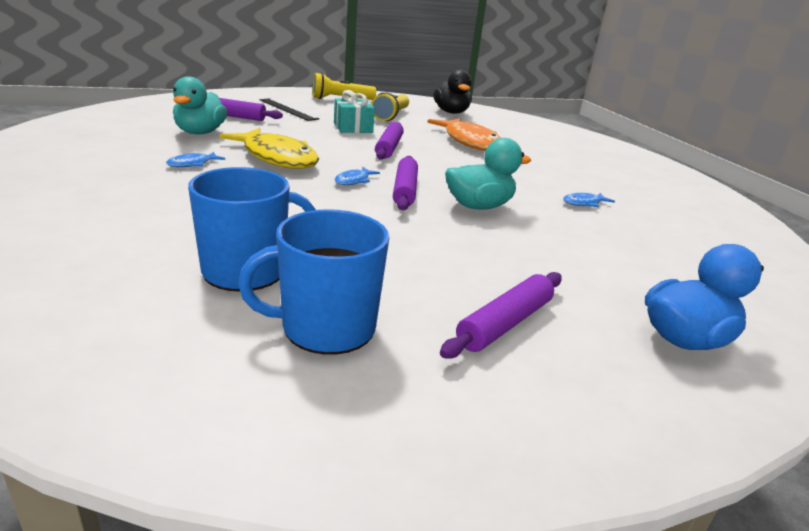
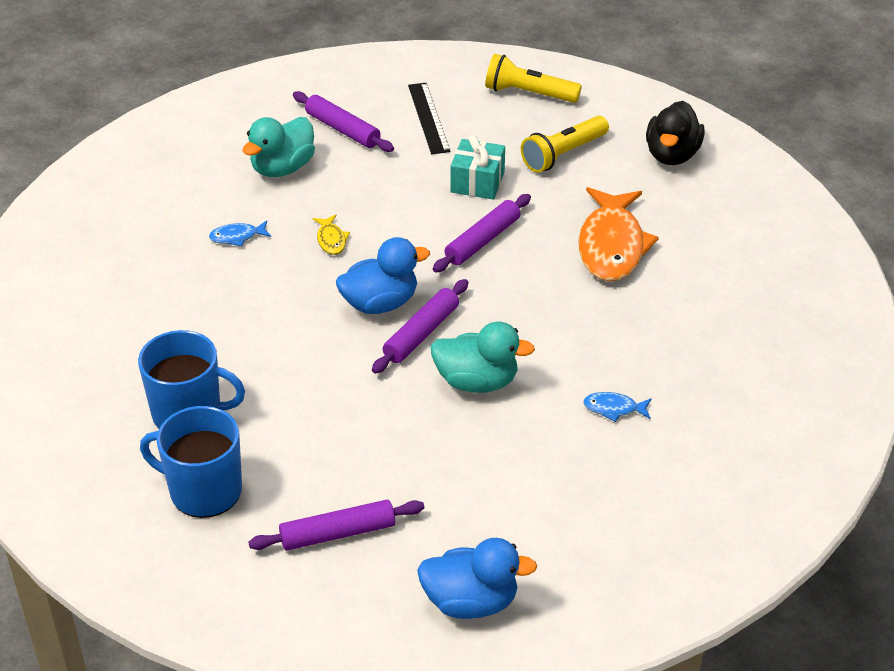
camera: 35 degrees right, 15 degrees up
yellow fish [219,128,319,169] -> yellow fish [313,215,350,255], size x0.43
blue fish [334,167,380,185] -> blue duck [336,237,430,314]

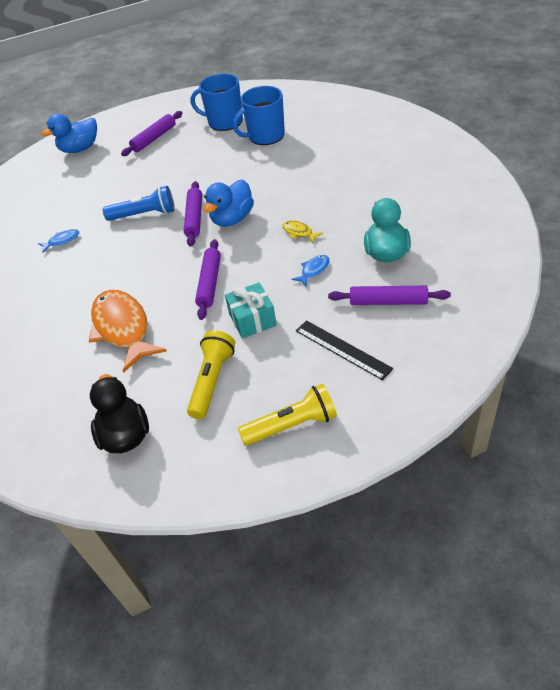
camera: 150 degrees right, 5 degrees up
blue mug [140,406,242,518] -> blue mug turned 150 degrees counterclockwise [191,74,243,131]
blue fish [209,221,271,246] -> blue fish moved to [292,255,330,286]
turquoise duck [430,322,535,393] -> blue flashlight [103,186,175,221]

